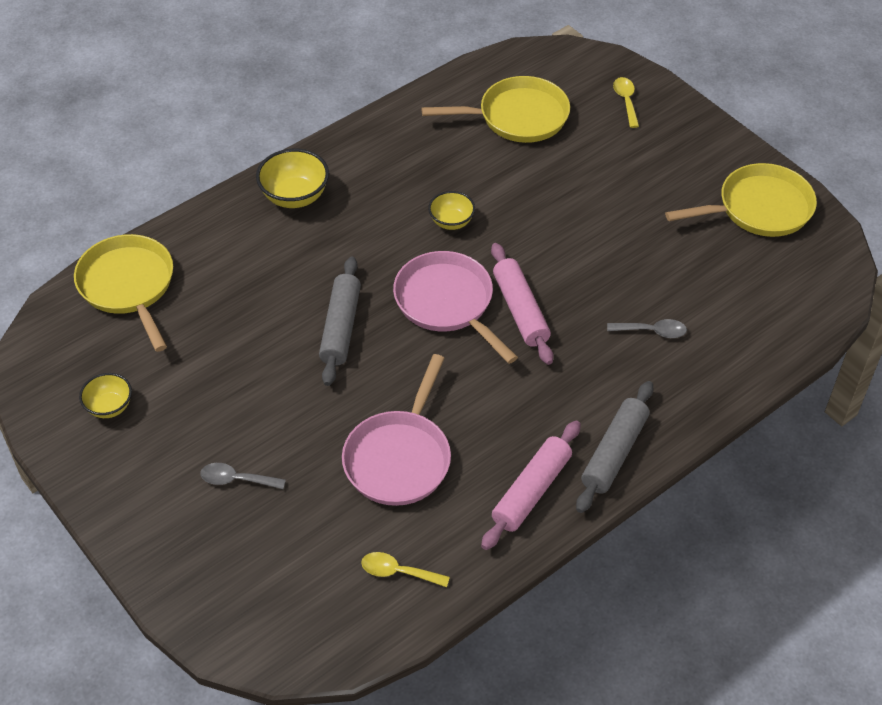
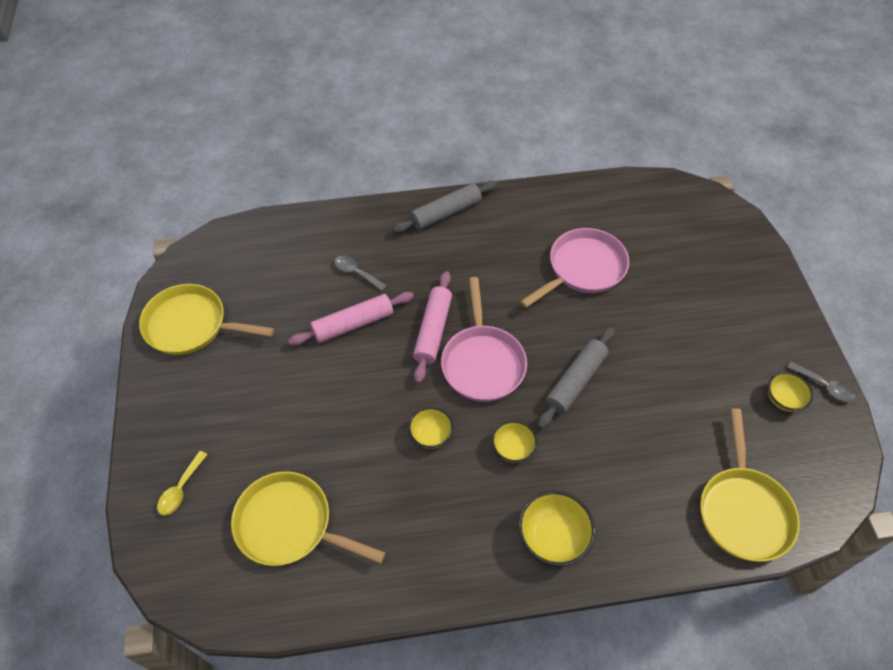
camera: 150 degrees left, 5 degrees up
grey spoon [200,463,286,489] -> grey spoon moved to [787,362,855,402]
yellow spoon [361,552,450,587] -> none
pink rolling pin [481,421,581,550] -> pink rolling pin moved to [288,292,414,346]
none -> yellow bowl [492,421,537,463]

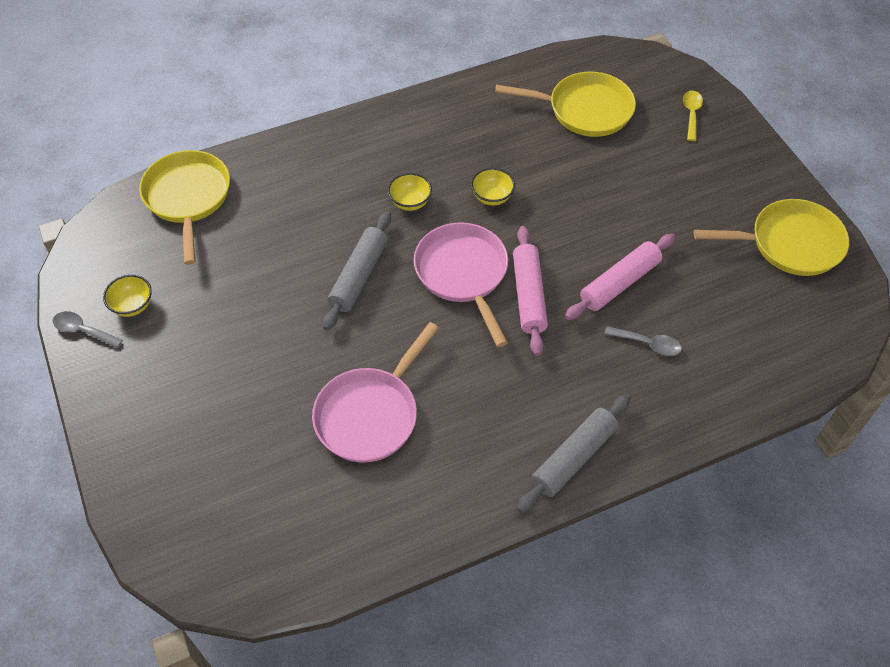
camera: 165 degrees right, 0 degrees up
yellow bowl [518,491,596,566] -> none

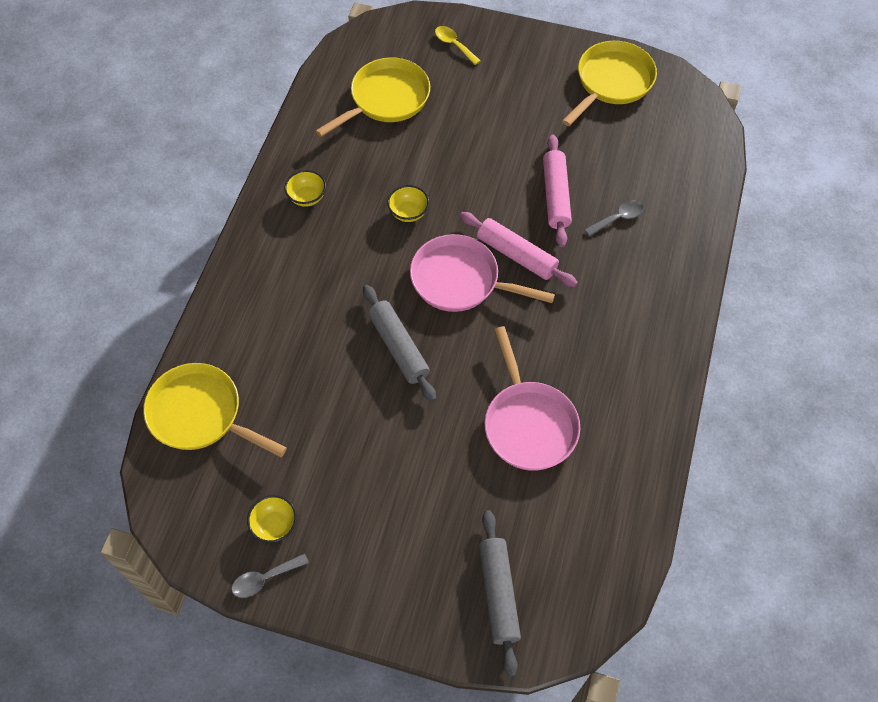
camera: 50 degrees left, 5 degrees up
yellow bowl [388,173,432,211] -> yellow bowl moved to [284,170,326,207]
grey rolling pin [517,394,631,513] -> grey rolling pin moved to [479,510,521,677]

